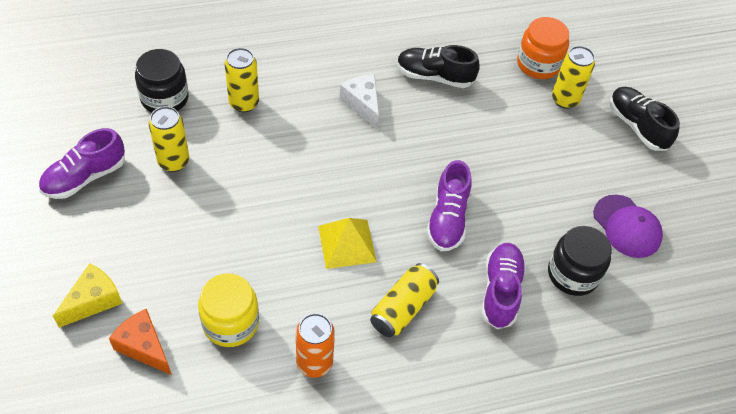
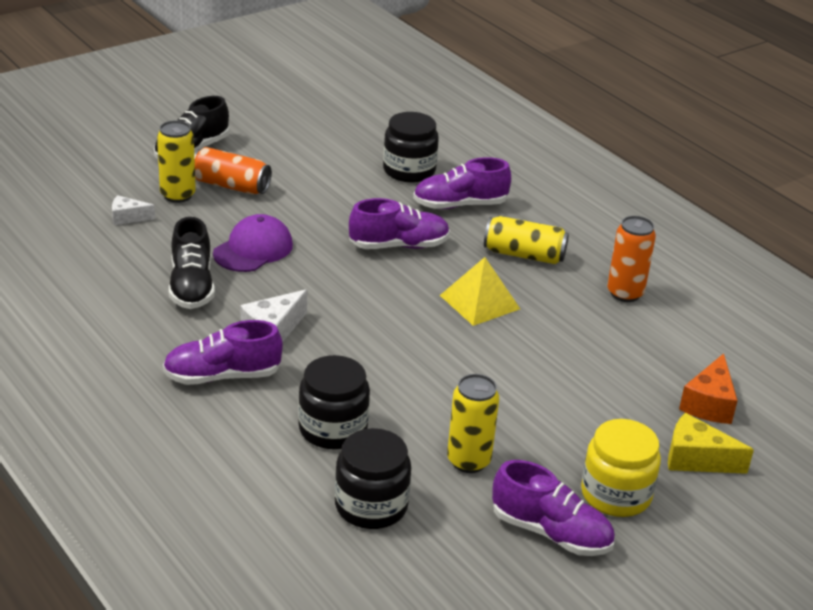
camera: 110 degrees left, 20 degrees down
yellow jar [198,274,259,347] -> yellow jar moved to [581,419,661,517]
yellow can [224,48,259,113] -> black jar [298,355,370,449]
orange jar [517,17,569,79] -> white cheese [112,195,155,225]
purple cap [593,195,663,258] -> purple cap moved to [213,214,293,272]
none -> purple shoe [163,320,283,385]
none -> orange can [194,147,272,195]

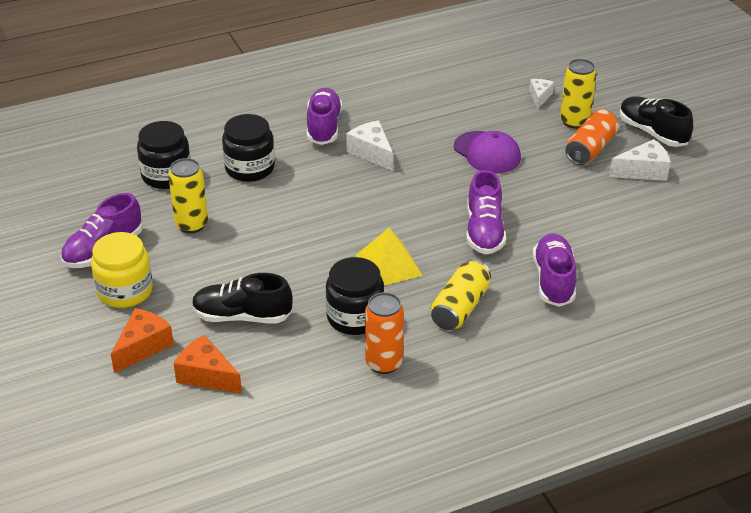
camera: 105 degrees right, 5 degrees up
black shoe [169,217,215,309] -> black shoe moved to [192,273,293,323]
black jar [383,112,439,183] -> black jar moved to [326,257,384,335]
yellow cheese [668,413,754,474] -> orange cheese [111,308,174,373]
none -> white cheese [609,139,670,181]

